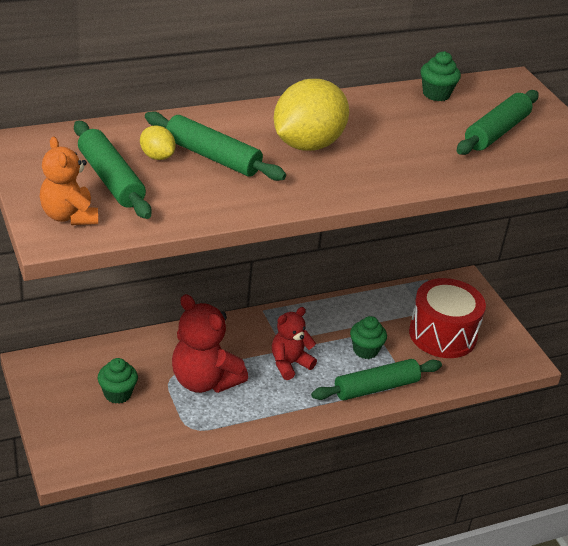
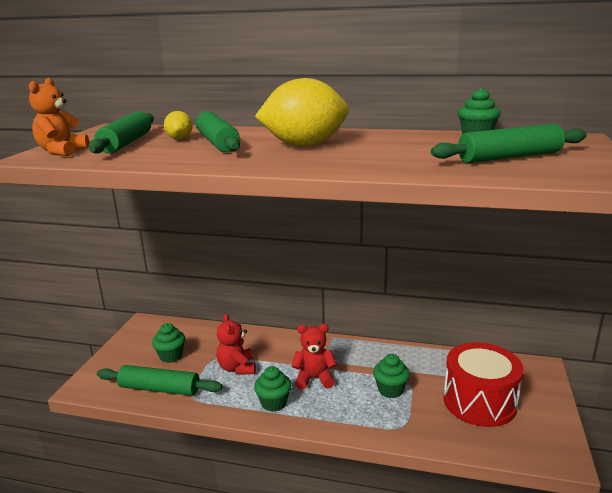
camera: 40 degrees right, 15 degrees down
red teddy bear [172,294,248,393] -> red teddy bear [217,314,256,375], size x0.63
green rolling pin [311,359,442,400] -> green rolling pin moved to [97,365,222,396]
none -> green cupcake [254,366,291,412]

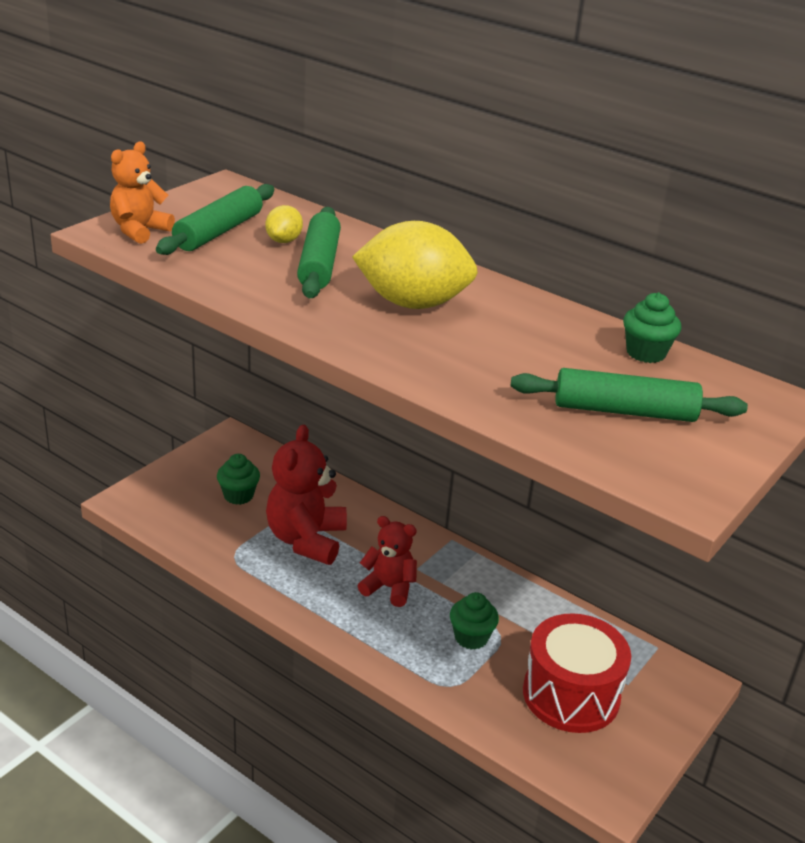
camera: 20 degrees right, 10 degrees up
green rolling pin [97,365,222,396] -> none
red teddy bear [217,314,256,375] -> red teddy bear [266,425,347,565], size x1.58
green cupcake [254,366,291,412] -> none

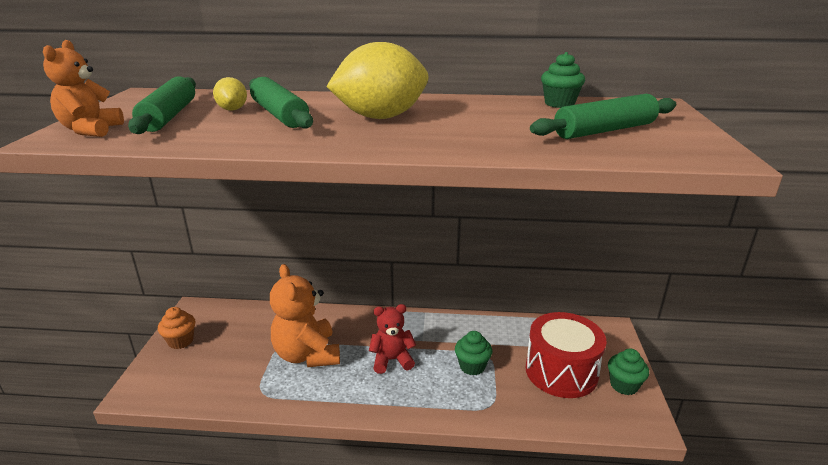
camera: 30 degrees left, 5 degrees down
green cupcake [217,454,260,505] -> green cupcake moved to [608,349,649,395]
red teddy bear [266,425,347,565] -> orange teddy bear [270,264,340,367]
none -> orange cupcake [158,307,195,349]

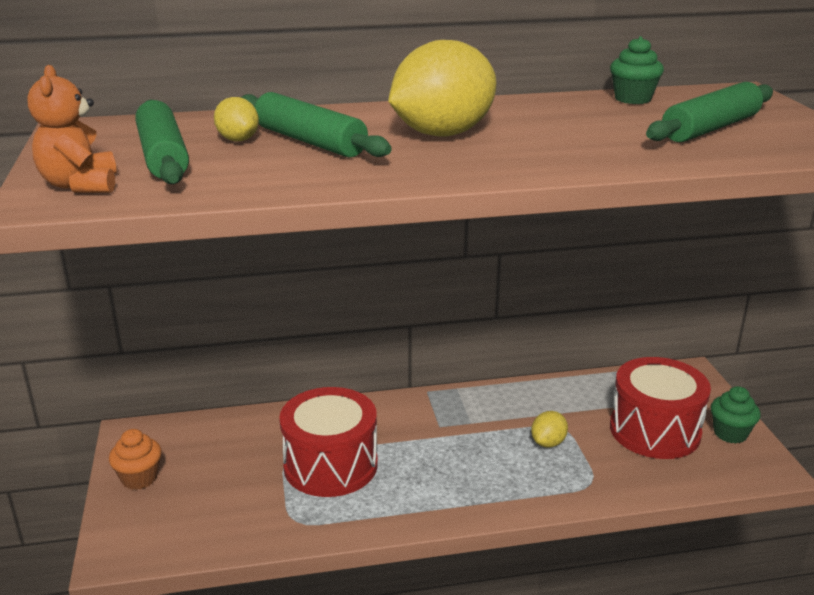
camera: 15 degrees left, 0 degrees up
orange teddy bear [270,264,340,367] -> red drum [279,387,378,497]
red teddy bear [369,304,416,374] -> none
green cupcake [455,331,492,375] -> yellow lemon [531,411,568,448]

